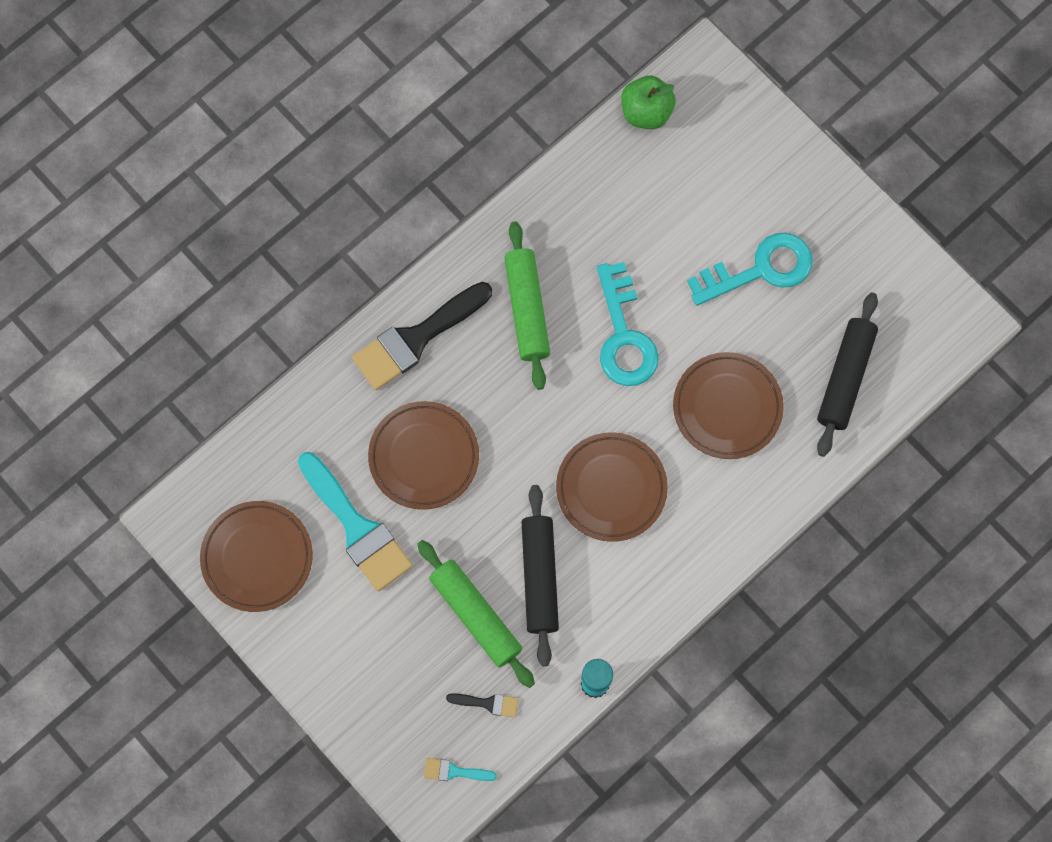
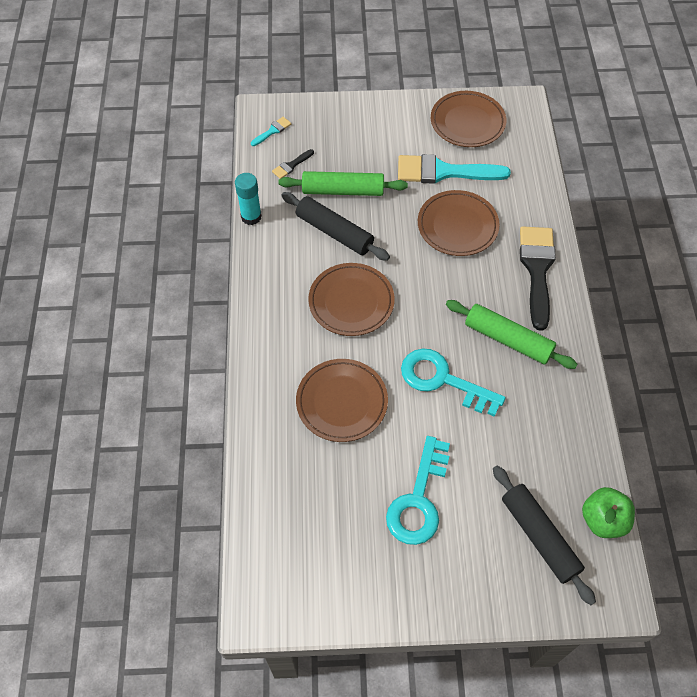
camera: 130 degrees right, 15 degrees down
black rolling pin [817,293,878,457] -> black rolling pin moved to [493,466,596,605]

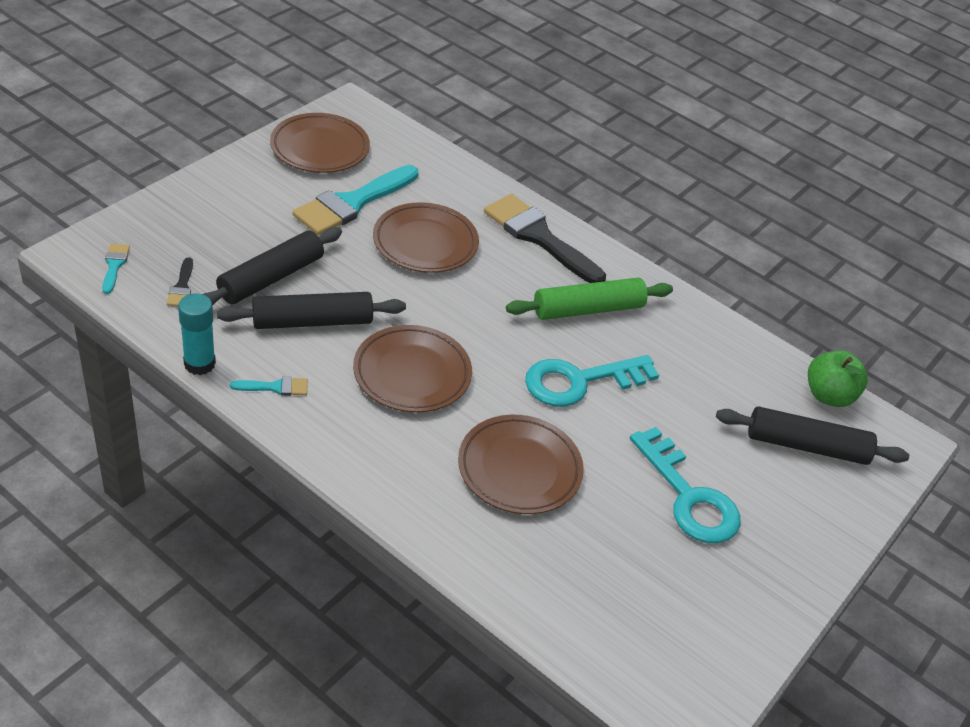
camera: 55 degrees left, 15 degrees down
green rolling pin [278,171,408,196] -> black rolling pin [202,227,342,306]
none -> turquoise brush [230,377,308,396]

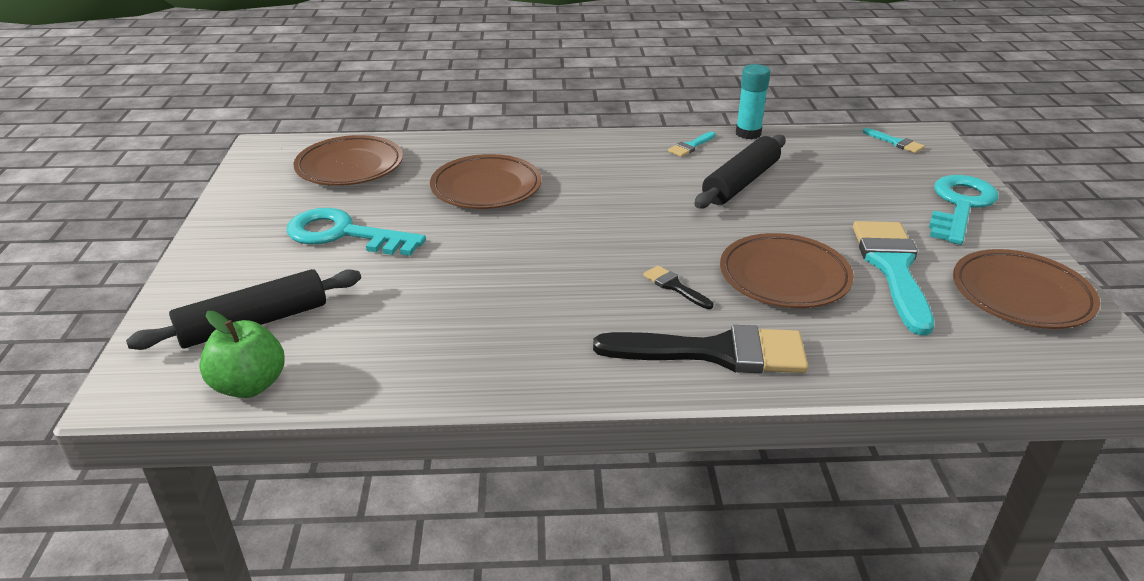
camera: 145 degrees right, 10 degrees down
black brush [166,257,193,307] -> black brush moved to [643,265,713,309]
black rolling pin [202,227,342,306] -> none
brown plate [353,325,472,413] -> brown plate moved to [294,135,403,186]
green rolling pin [506,278,673,320] -> none
turquoise key [525,355,659,407] -> turquoise key moved to [929,175,999,245]

